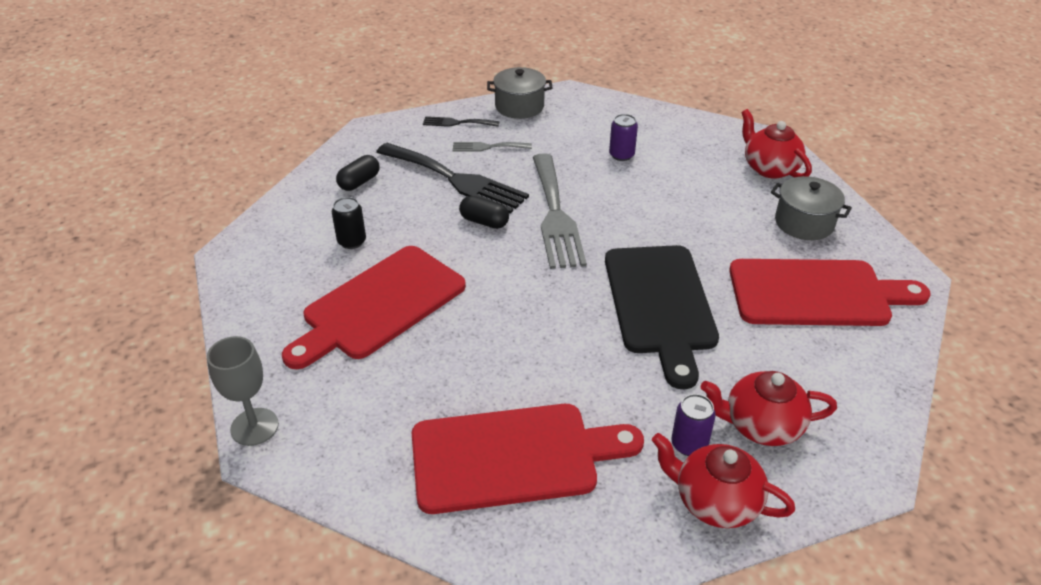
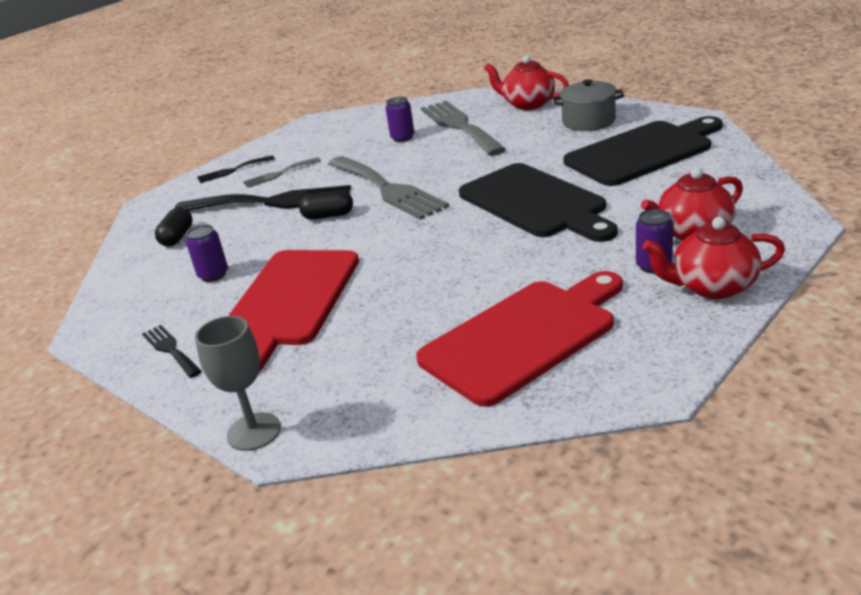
camera: 25 degrees left, 10 degrees down
black can [332,197,366,249] -> purple can [186,225,228,282]
grey pot [487,67,553,119] -> none
red cutting board [729,259,931,326] -> black cutting board [563,116,723,186]
none -> black fork [142,325,202,378]
none -> grey fork [421,101,506,156]

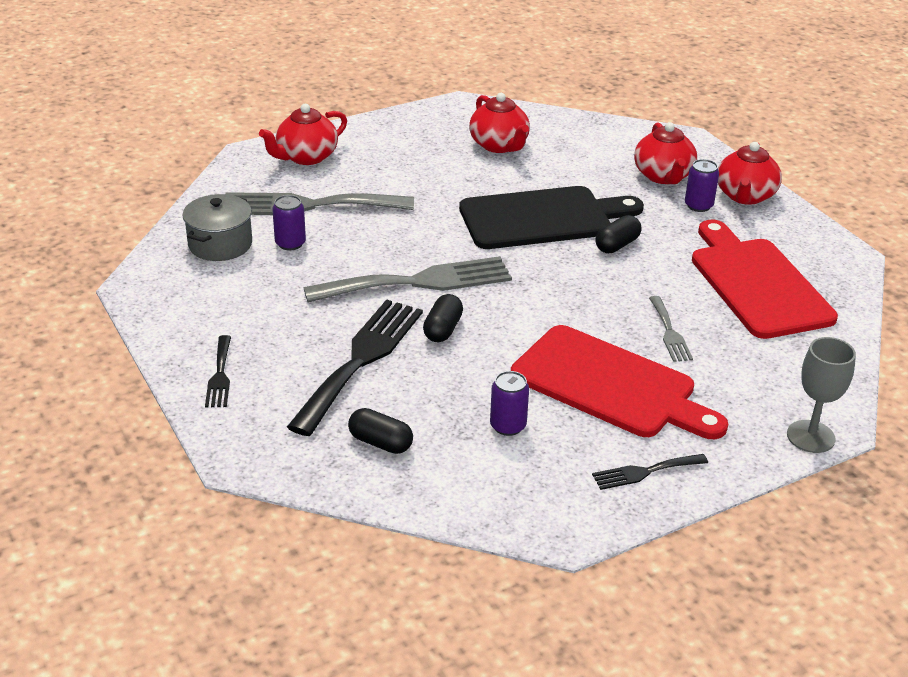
camera: 75 degrees left, 5 degrees up
grey fork [243,157,321,188] -> grey fork moved to [649,296,693,362]
grey pot [553,79,624,131] -> grey pot moved to [183,194,252,261]
black cutting board [563,116,723,186] -> red teapot [469,93,530,153]
none -> black capsule [595,215,642,253]

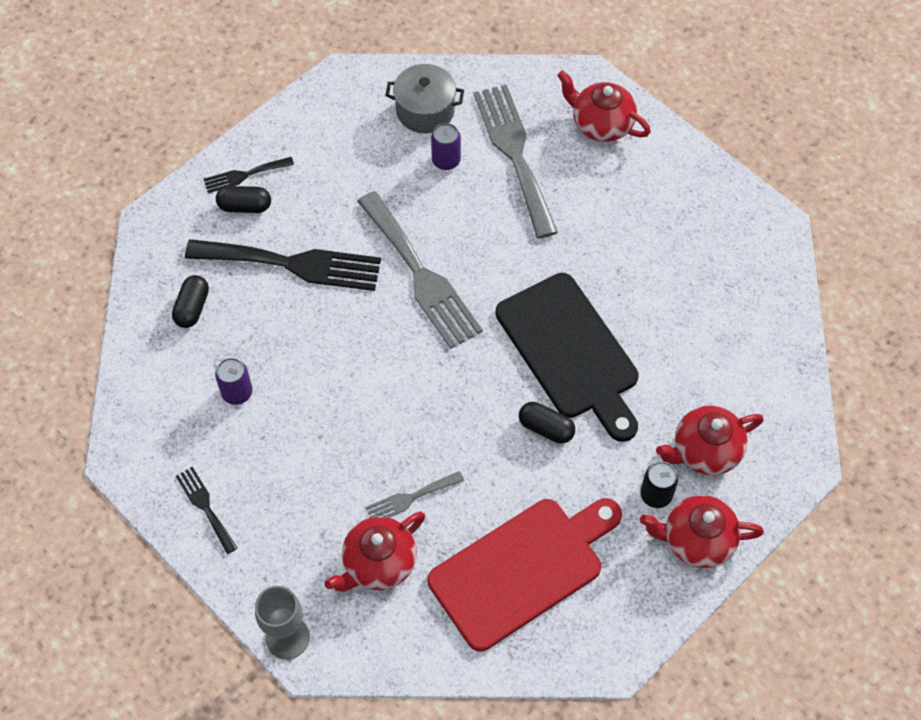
camera: 75 degrees right, 25 degrees up
black capsule [423,294,463,342] -> black capsule moved to [216,186,271,213]
red teapot [469,93,530,153] -> red teapot moved to [325,511,425,592]
red cutting board [511,325,728,439] -> none
purple can [685,159,719,212] -> black can [640,462,678,508]

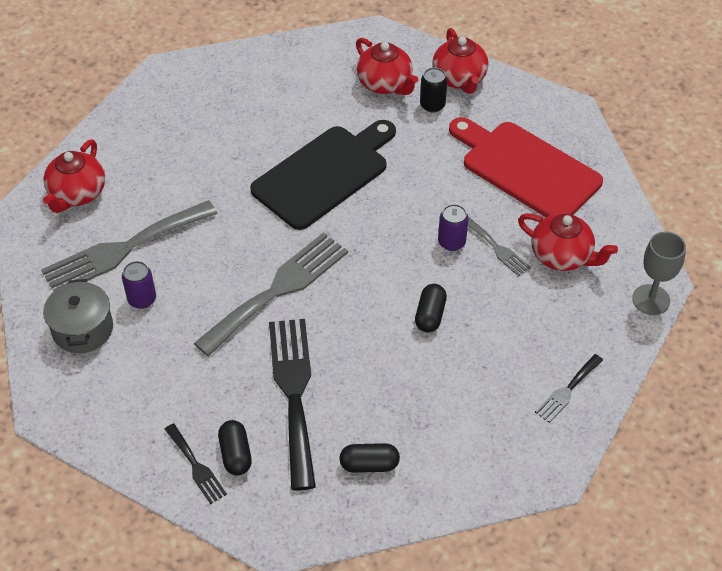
camera: 105 degrees left, 10 degrees down
purple can [215,358,253,405] -> purple can moved to [438,204,469,251]
black capsule [519,402,575,443] -> black capsule moved to [415,284,447,333]

